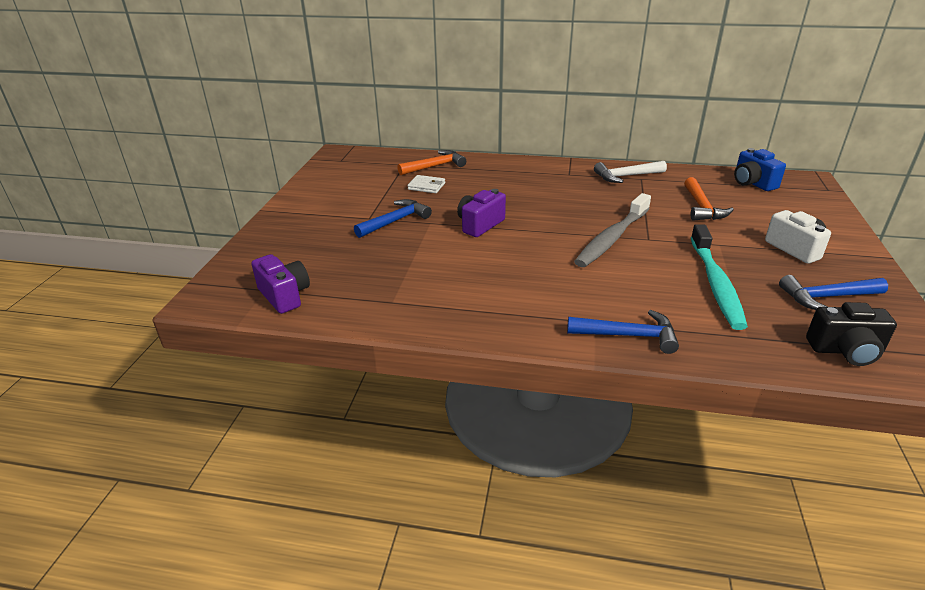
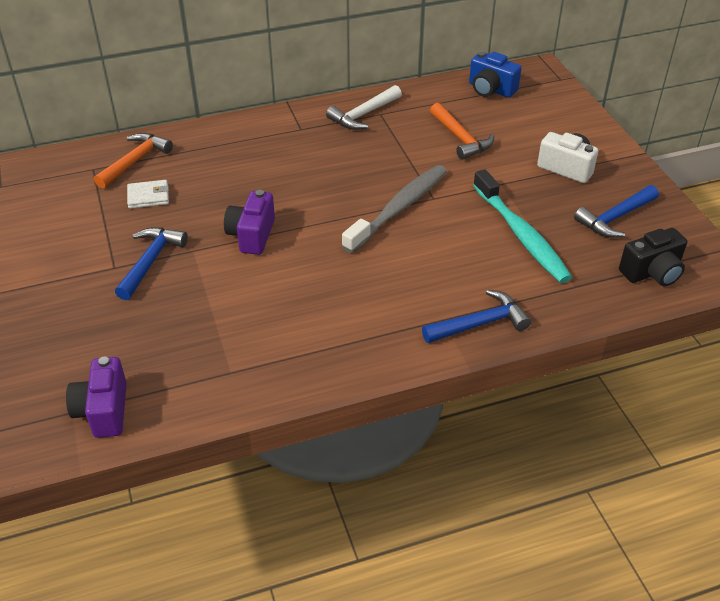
camera: 30 degrees left, 10 degrees up
purple camera [251,254,310,314] -> purple camera turned 120 degrees counterclockwise [66,356,127,438]
grey toothbrush [574,193,651,267] -> grey toothbrush turned 150 degrees counterclockwise [342,165,447,253]

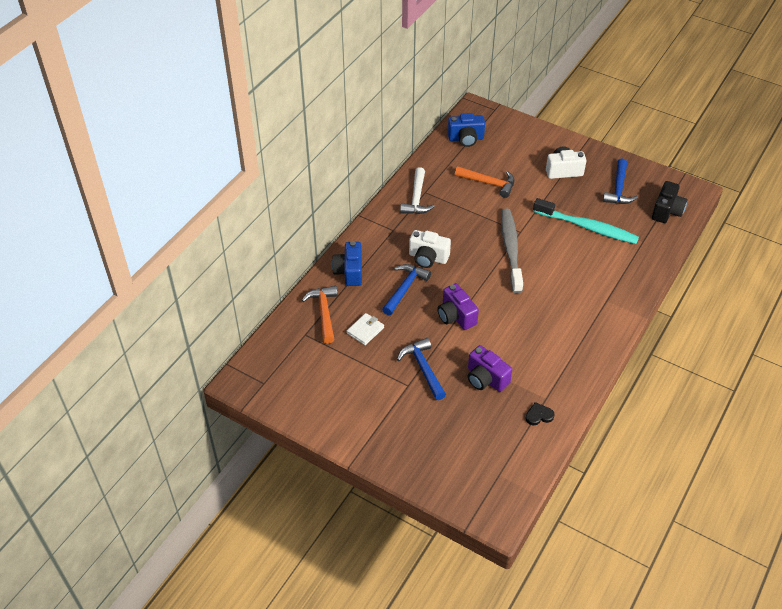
camera: 40 degrees left, 5 degrees up
purple camera [66,356,127,438] -> purple camera moved to [468,345,512,392]
blue hammer [422,290,531,343] -> blue hammer moved to [382,264,431,315]
none -> blue camera [332,241,362,286]
none -> white camera [409,230,451,268]
none -> black heart [526,402,555,425]

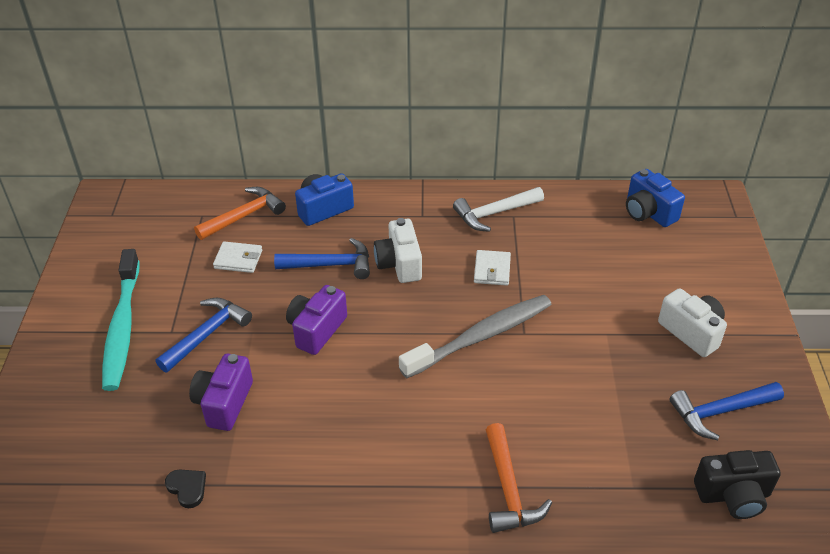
camera: 60 degrees right, 5 degrees down
orange hammer [455,166,515,198] -> orange hammer moved to [486,423,552,533]
turquoise toothbrush [533,198,639,244] -> turquoise toothbrush moved to [102,249,140,391]
none -> white wallet [474,250,511,286]

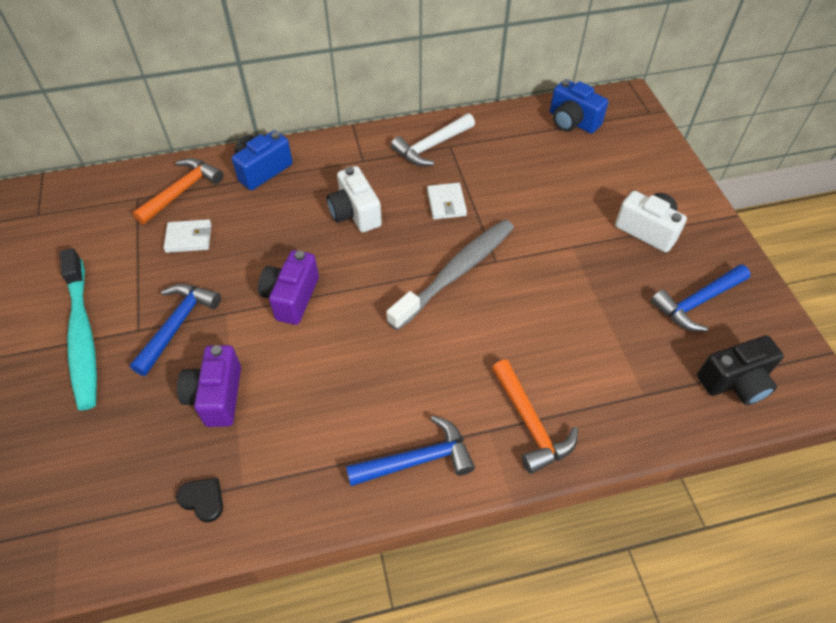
camera: 15 degrees left, 10 degrees up
blue hammer [274,238,370,279] -> blue hammer moved to [346,416,475,486]

